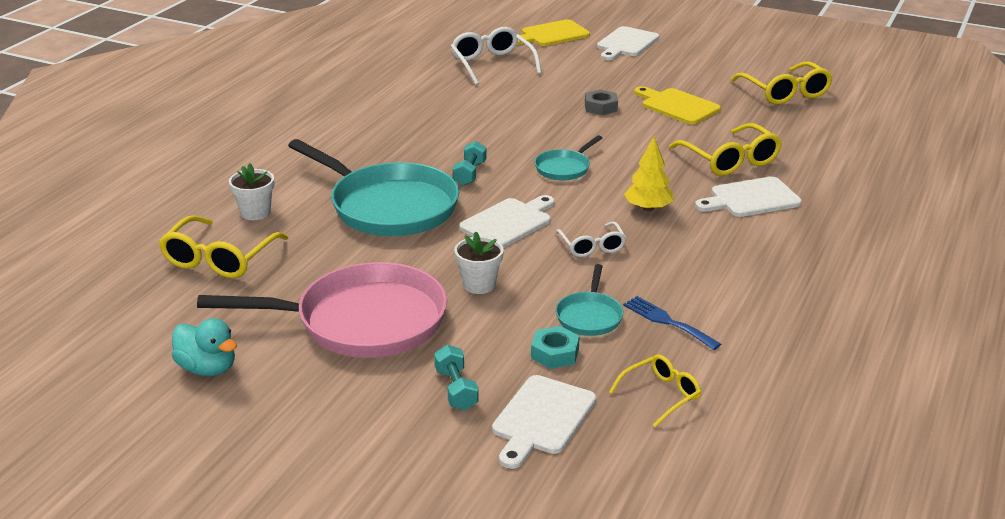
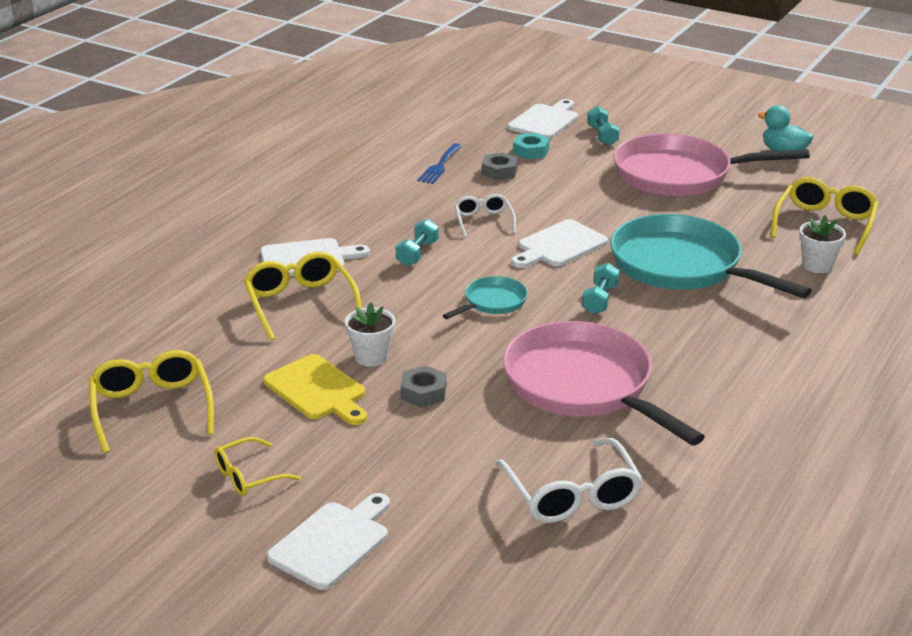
camera: 175 degrees left, 0 degrees up
white flower pot [454,231,504,294] -> white flower pot moved to [345,302,395,367]
yellow cutting board [517,19,590,46] -> none
turquoise pan [556,264,623,336] -> grey nut [482,152,518,181]
yellow glasses [609,354,701,427] -> yellow glasses moved to [214,437,301,496]
blue fork [623,296,721,350] -> blue fork turned 60 degrees clockwise [417,143,462,184]
yellow tree [624,137,673,211] -> turquoise dumbbell [396,219,439,266]
none -> pink pan [503,321,705,446]

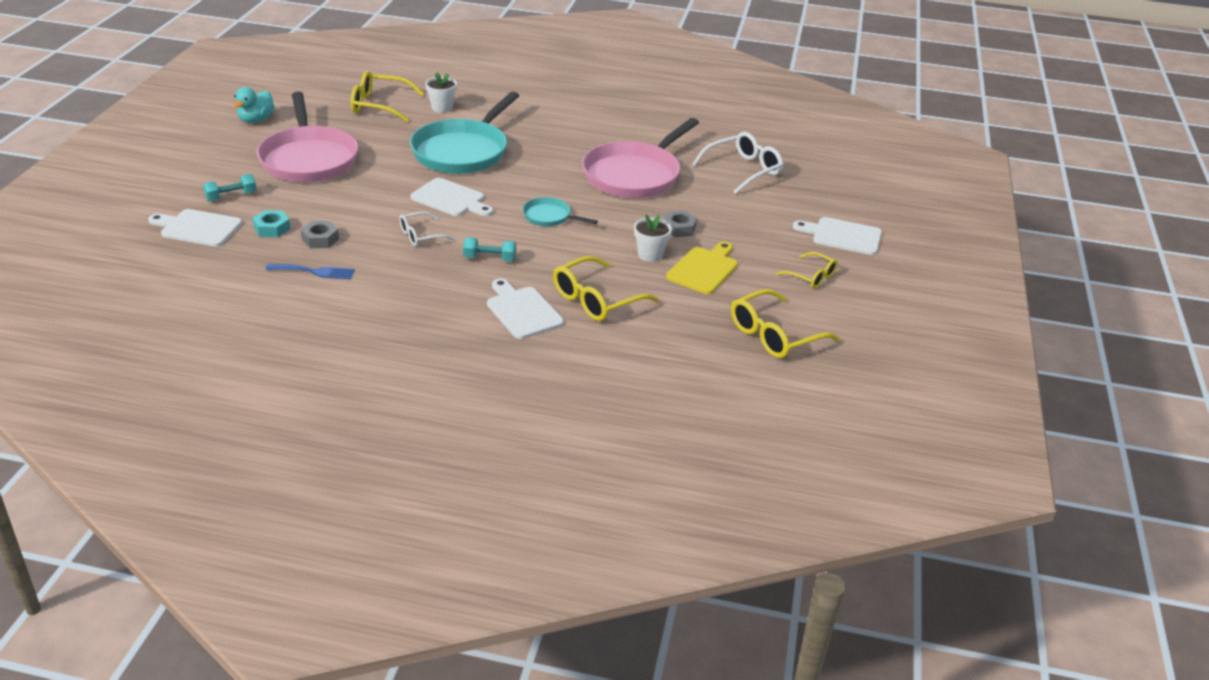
camera: 110 degrees left, 5 degrees up
turquoise dumbbell [582,263,620,314] -> none

